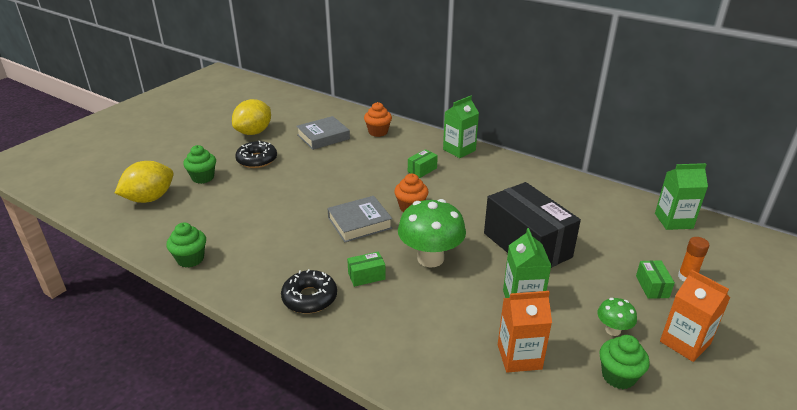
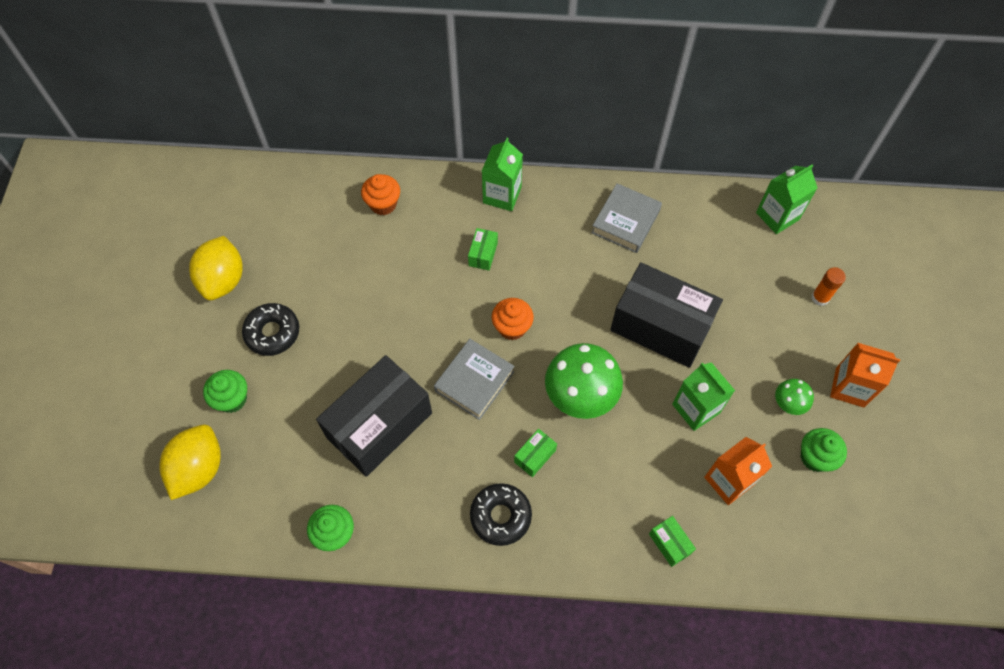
camera: 30 degrees left, 30 degrees up
grey book [296,116,350,150] -> grey book moved to [591,183,662,253]
green box [636,260,675,299] -> green box moved to [649,516,696,567]
none -> black box [316,355,432,477]

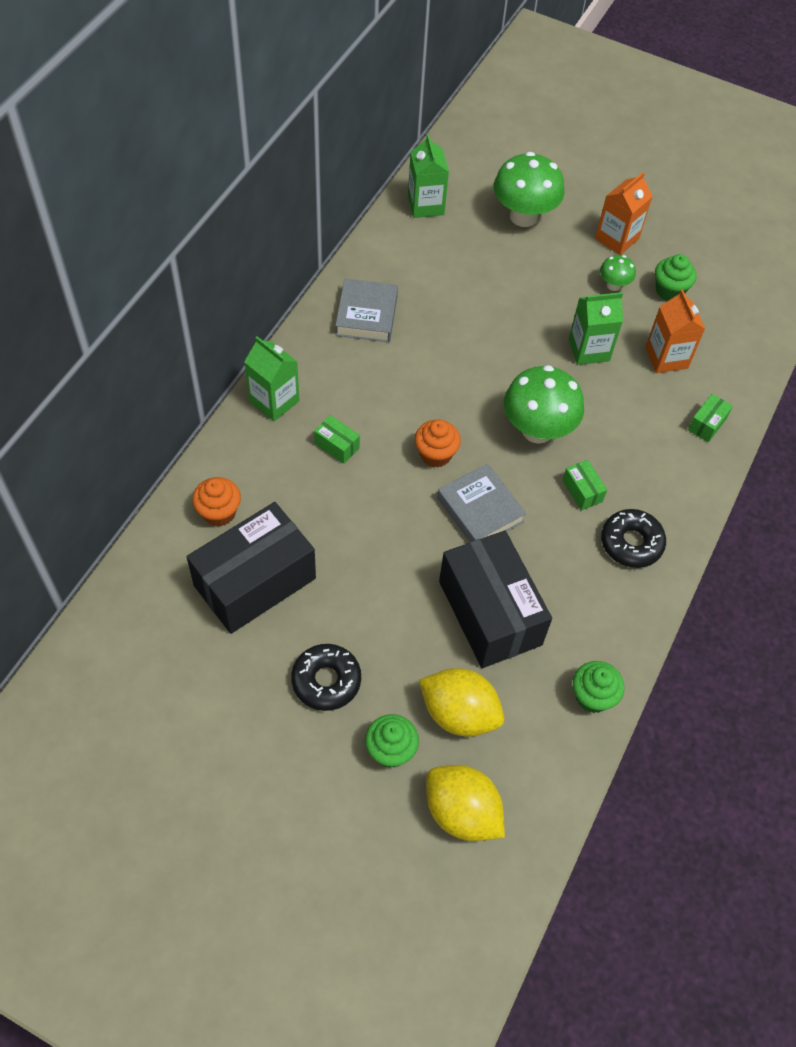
camera: 70 degrees left, 5 degrees down
yellow lemon [189,236,243,300] -> yellow lemon moved to [419,668,505,737]
grey book [591,183,662,253] -> grey book turned 45 degrees clockwise [335,279,398,342]
black box [610,262,723,368] -> black box moved to [187,502,316,634]
green box [649,516,696,567] -> green box turned 45 degrees counterclockwise [688,394,733,442]
orange glue stick [811,267,846,306] -> green mushroom [494,152,565,227]

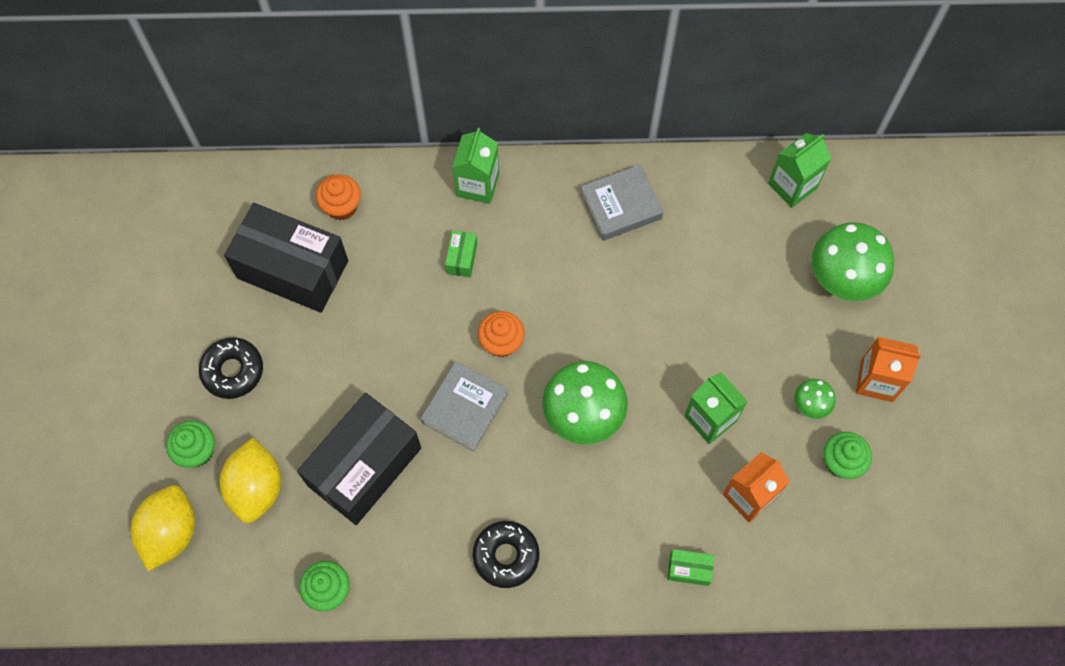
camera: 65 degrees right, 10 degrees up
green box [562,460,607,511] -> none

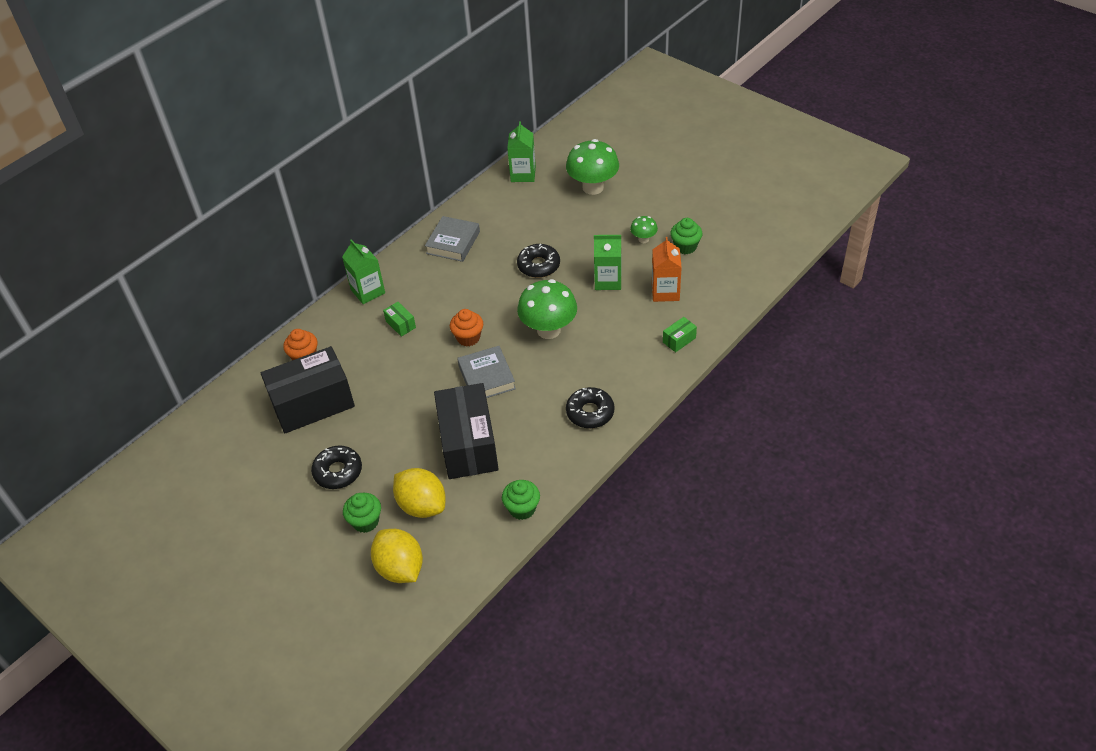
camera: 45 degrees left, 20 degrees down
orange carton [856,337,921,402] -> none
none -> black donut [517,244,560,278]

